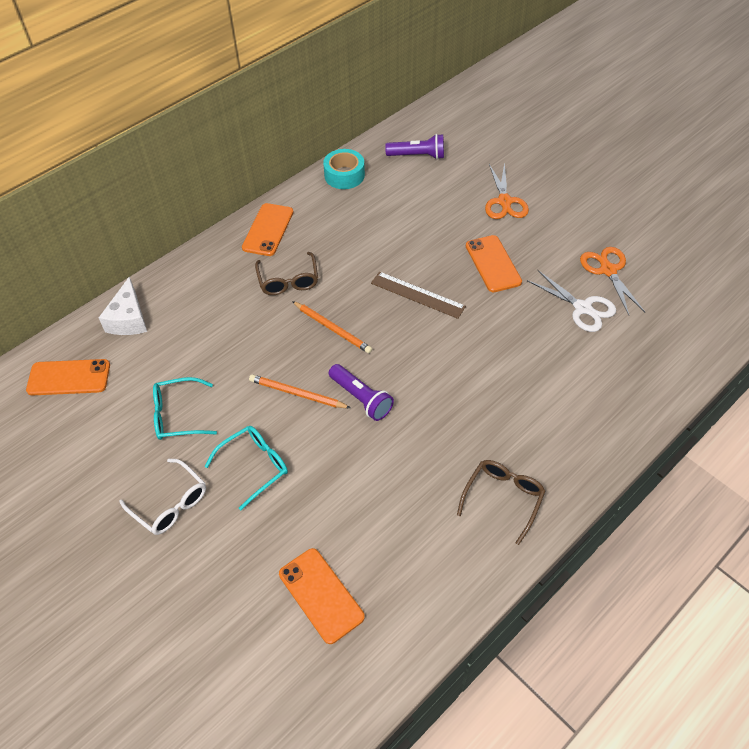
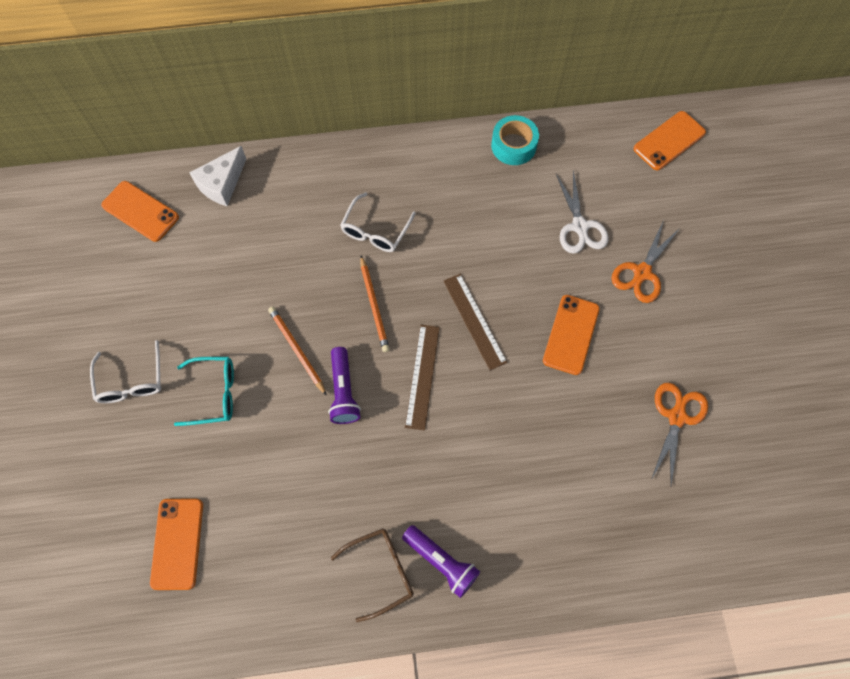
camera: 35 degrees right, 15 degrees up
turquoise glasses [153,377,217,440] -> none
orange phone [242,203,293,256] -> orange phone moved to [634,111,706,170]
brown glasses [255,252,318,295] -> white glasses [340,192,416,252]
purple flashlight [385,134,444,159] -> purple flashlight moved to [402,525,480,598]
white scissors [527,270,616,332] -> white scissors moved to [556,170,609,253]
none -> brown ruler [405,325,440,431]

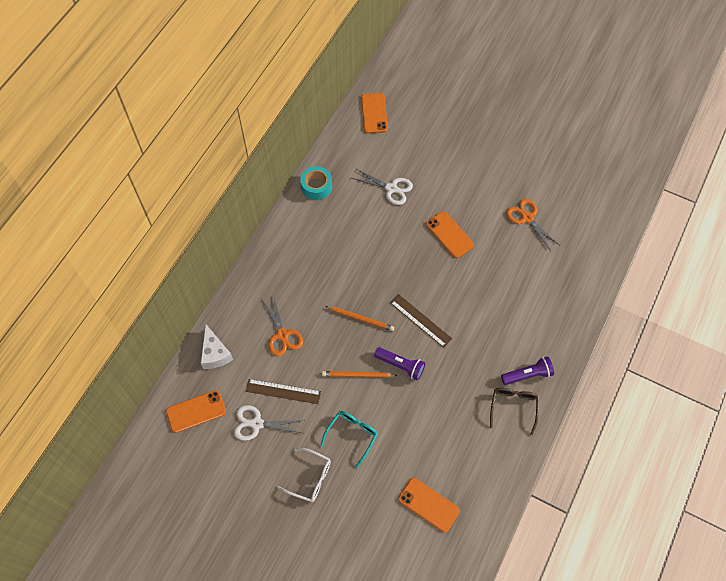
camera: 55 degrees left, 5 degrees down
white glasses [340,192,416,252] -> none
brown ruler [444,274,508,371] -> brown ruler moved to [246,379,321,404]
orange scissors [612,220,681,303] -> orange scissors moved to [261,294,303,356]
none -> white scissors [234,405,305,441]

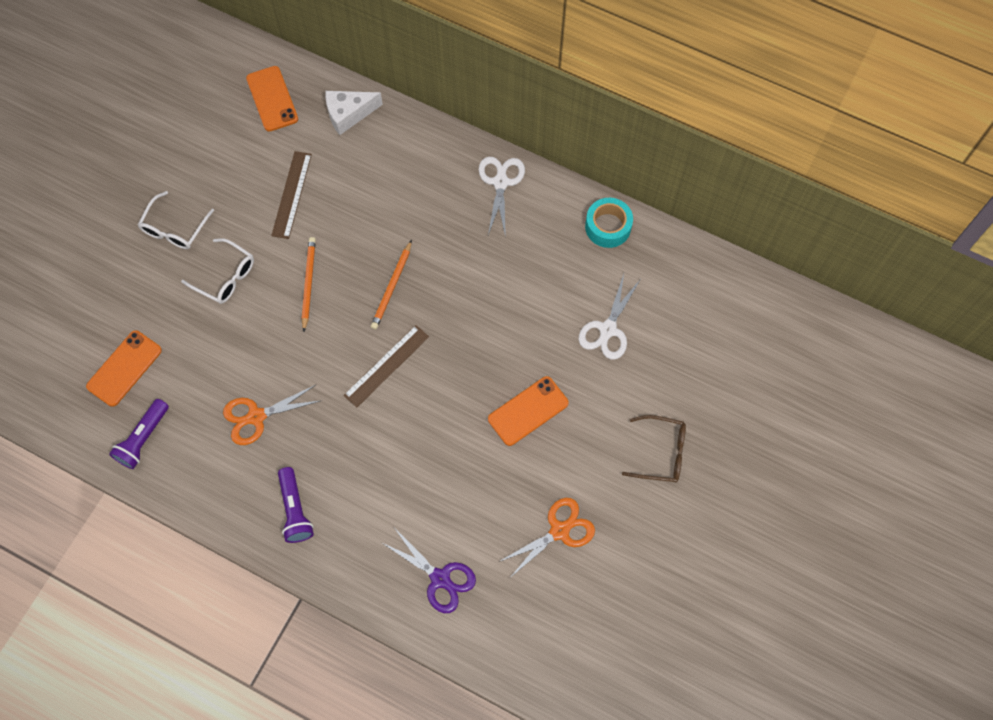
camera: 90 degrees right, 5 degrees up
white scissors [234,405,305,441] -> white scissors moved to [479,157,525,238]
orange scissors [261,294,303,356] -> orange scissors moved to [223,385,322,445]
turquoise glasses [321,411,378,468] -> white glasses [181,238,254,304]
orange phone [361,93,388,133] -> none
purple flashlight [374,347,425,380] -> purple flashlight moved to [109,399,169,469]
brown glasses [490,387,539,435] -> brown glasses moved to [622,415,686,482]
none -> purple scissors [382,529,476,613]

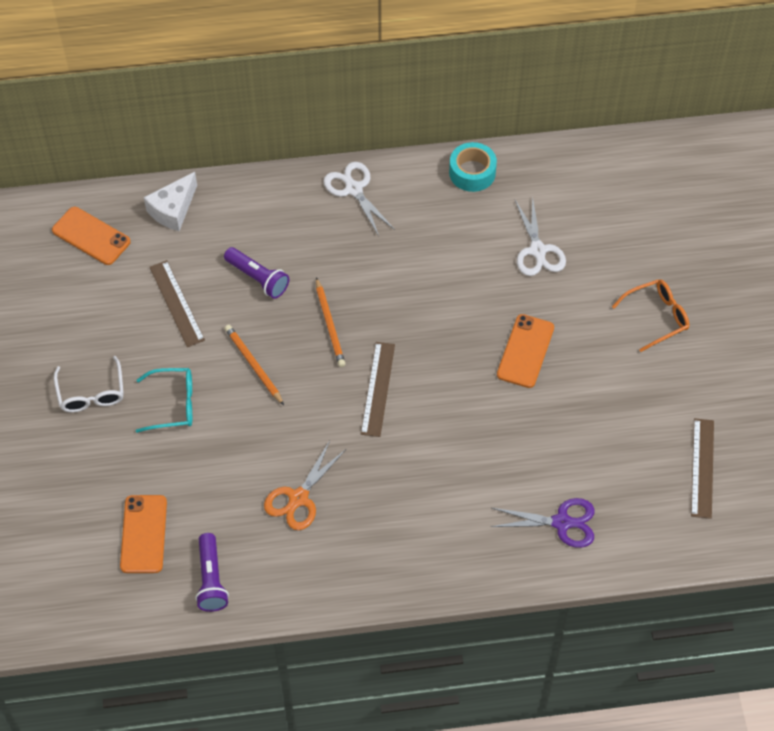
camera: 35 degrees left, 10 degrees down
white glasses [181,238,254,304] -> turquoise glasses [136,368,192,433]
purple flashlight [278,467,314,543] -> purple flashlight moved to [224,247,289,299]
orange scissors [499,498,595,578] -> none
brown glasses [622,415,686,482] -> orange glasses [612,279,689,352]
none -> brown ruler [691,418,714,519]

